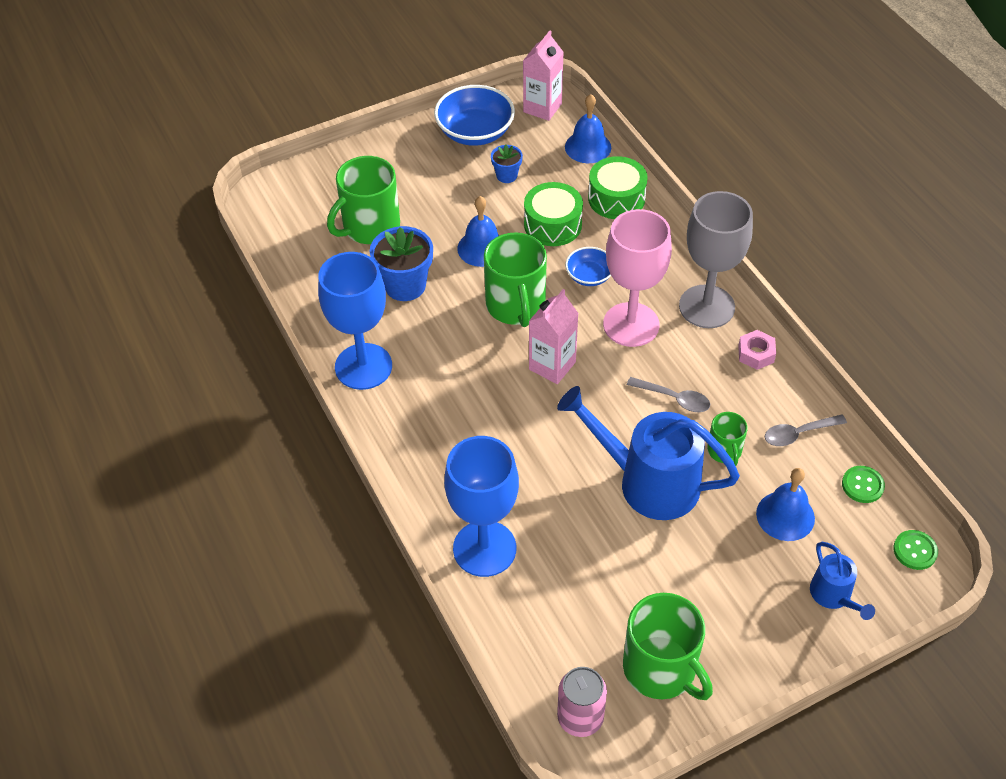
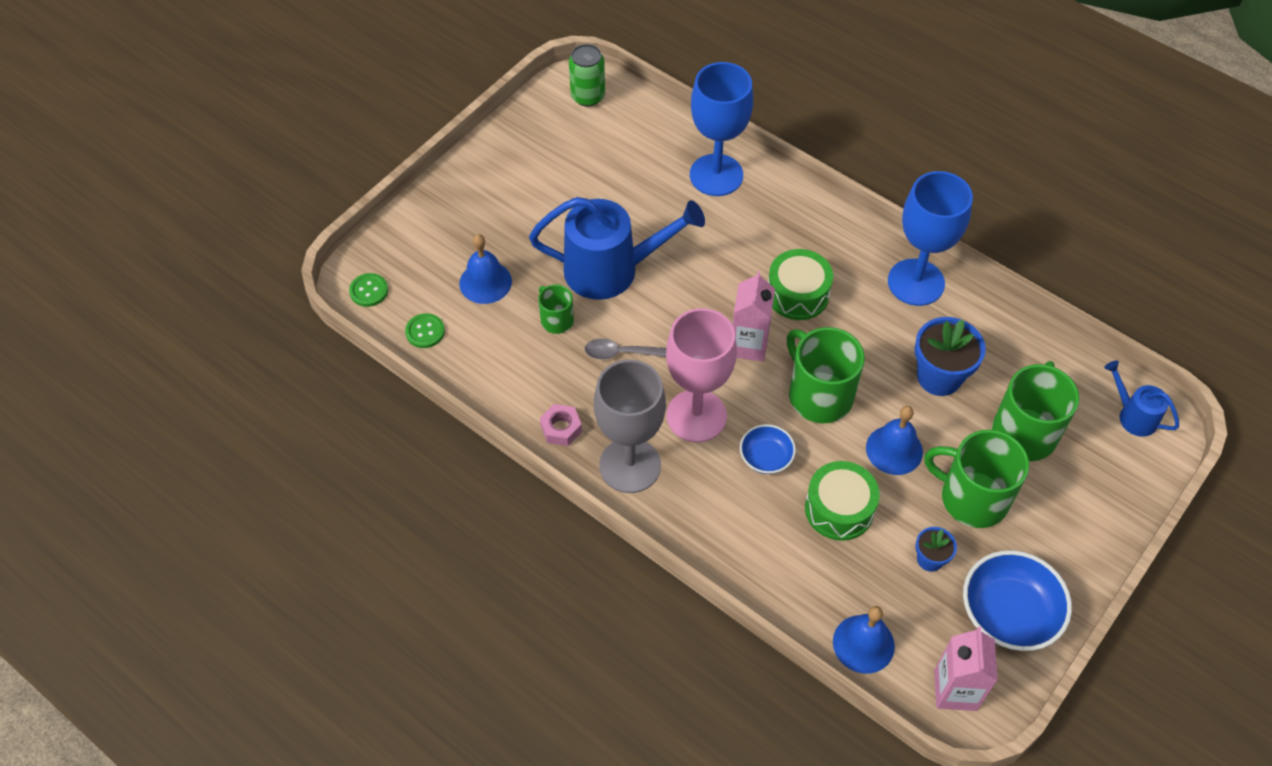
camera: 155 degrees right, 5 degrees up
pink can [557,667,607,737] -> green can [569,44,605,107]
green drum [588,156,648,219] -> green drum moved to [768,249,833,320]
green mug [623,593,713,700] -> green mug moved to [924,430,1029,528]
grey spoon [765,414,847,446] -> none
blue watering can [810,542,875,620] -> blue watering can moved to [1104,361,1179,437]

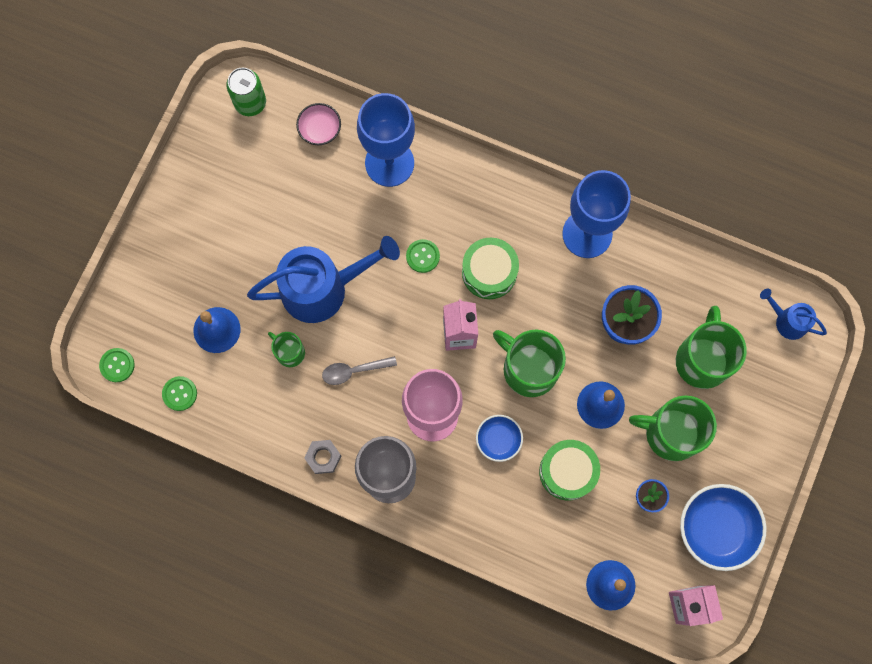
camera: 15 degrees left, 20 degrees up
pink nut [540,404,582,446] -> grey nut [304,440,341,474]
none -> pink bowl [296,103,341,145]
none -> green button [406,239,440,273]

